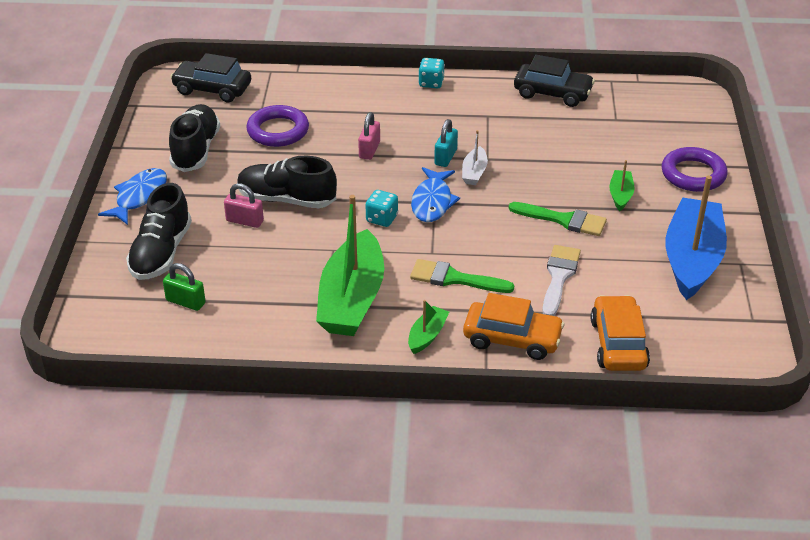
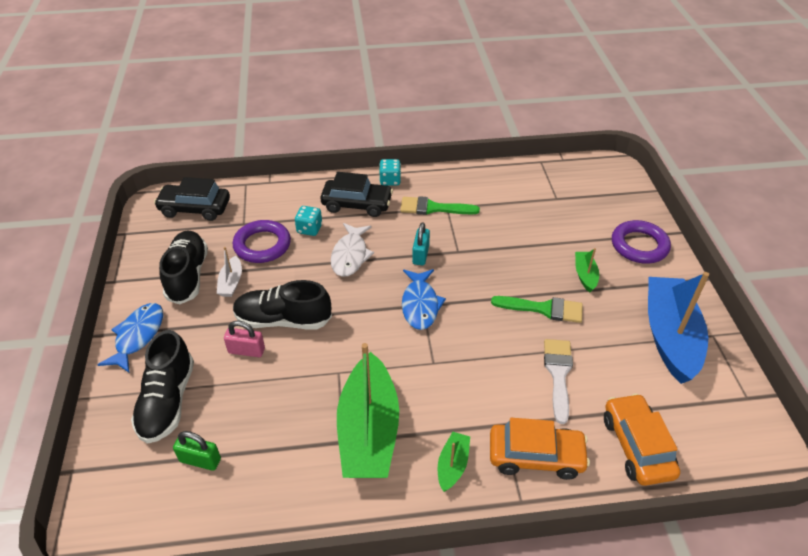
camera: 10 degrees left, 5 degrees up
pink padlock [358,112,380,160] -> white fish [331,223,374,277]
turquoise dice [366,190,398,227] -> turquoise dice moved to [295,206,322,236]
green brush [410,259,514,293] -> green brush moved to [400,196,480,215]
white boat [462,130,488,185] -> white boat moved to [217,247,242,297]
black car [514,55,595,107] -> black car moved to [320,172,393,217]

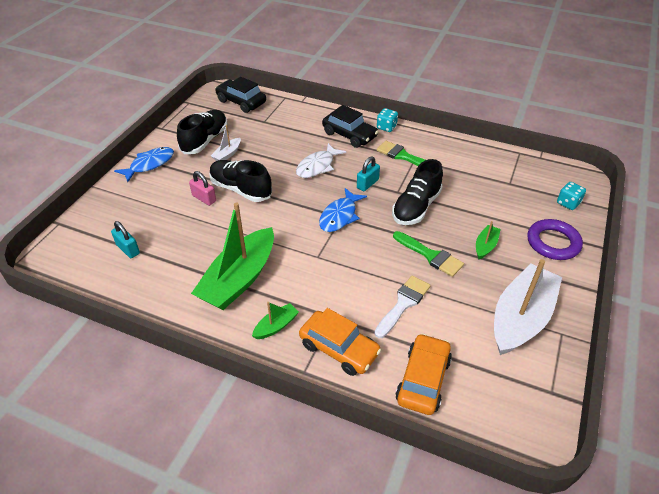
camera: 30 degrees right, 0 degrees up
black shoe [131,330,194,444] -> black shoe moved to [392,159,443,225]
green padlock [173,431,221,471] -> turquoise padlock [111,221,140,258]
purple ring [233,220,291,263] -> none
turquoise dice [295,206,322,236] -> turquoise dice moved to [557,182,586,210]
blue boat [648,272,709,384] -> white boat [494,259,562,355]

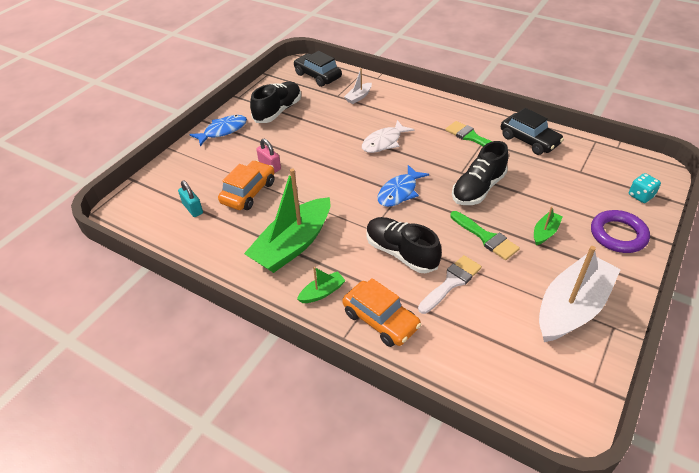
camera: 10 degrees right, 0 degrees up
black shoe [209,160,272,202] -> black shoe moved to [366,217,442,273]
white boat [211,125,241,161] -> white boat moved to [344,68,372,104]
black car [322,105,378,148] -> black car moved to [501,108,564,155]
turquoise padlock [357,156,380,191] -> none
turquoise dice [377,108,398,132] -> none
orange car [395,333,452,415] -> orange car moved to [218,160,275,210]

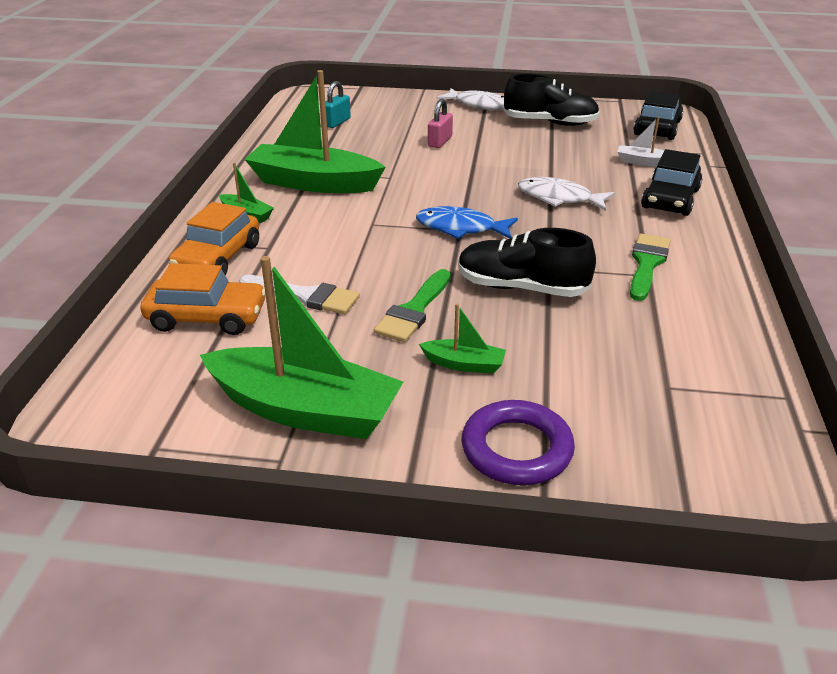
camera: 65 degrees right, 10 degrees down
blue fish [189,115,247,146] -> white fish [437,88,504,110]
orange car [218,160,275,210] -> orange car moved to [140,263,266,335]
black shoe [366,217,442,273] -> none
black car [501,108,564,155] -> black car moved to [641,149,703,216]
white boat [539,246,621,342] -> green boat [200,256,403,439]
turquoise dice [629,173,661,203] -> none

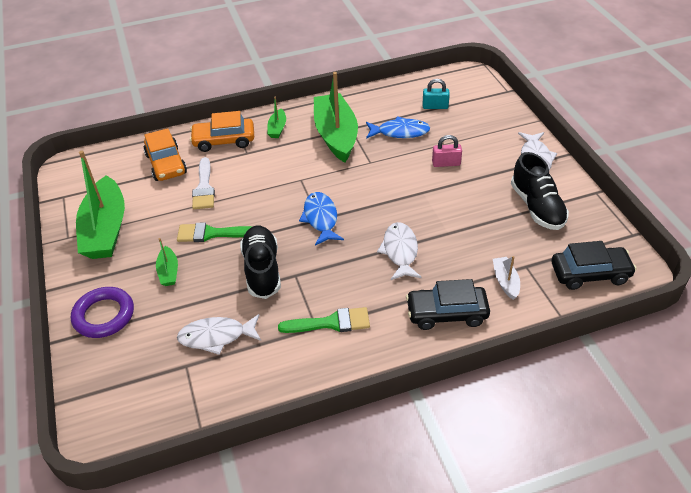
camera: 65 degrees right, 10 degrees up
none -> white fish [177,314,261,355]
none -> blue fish [366,116,430,139]

